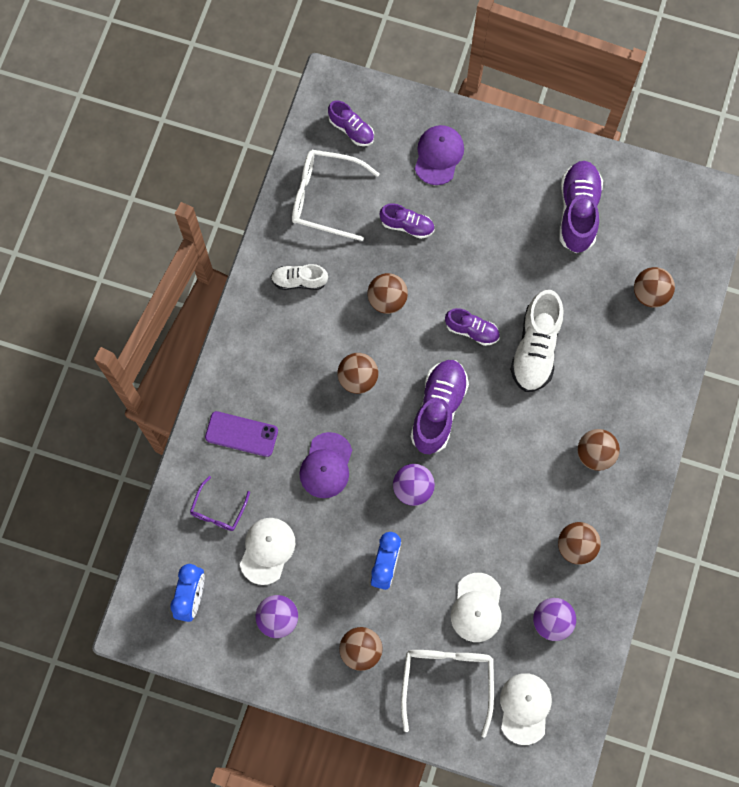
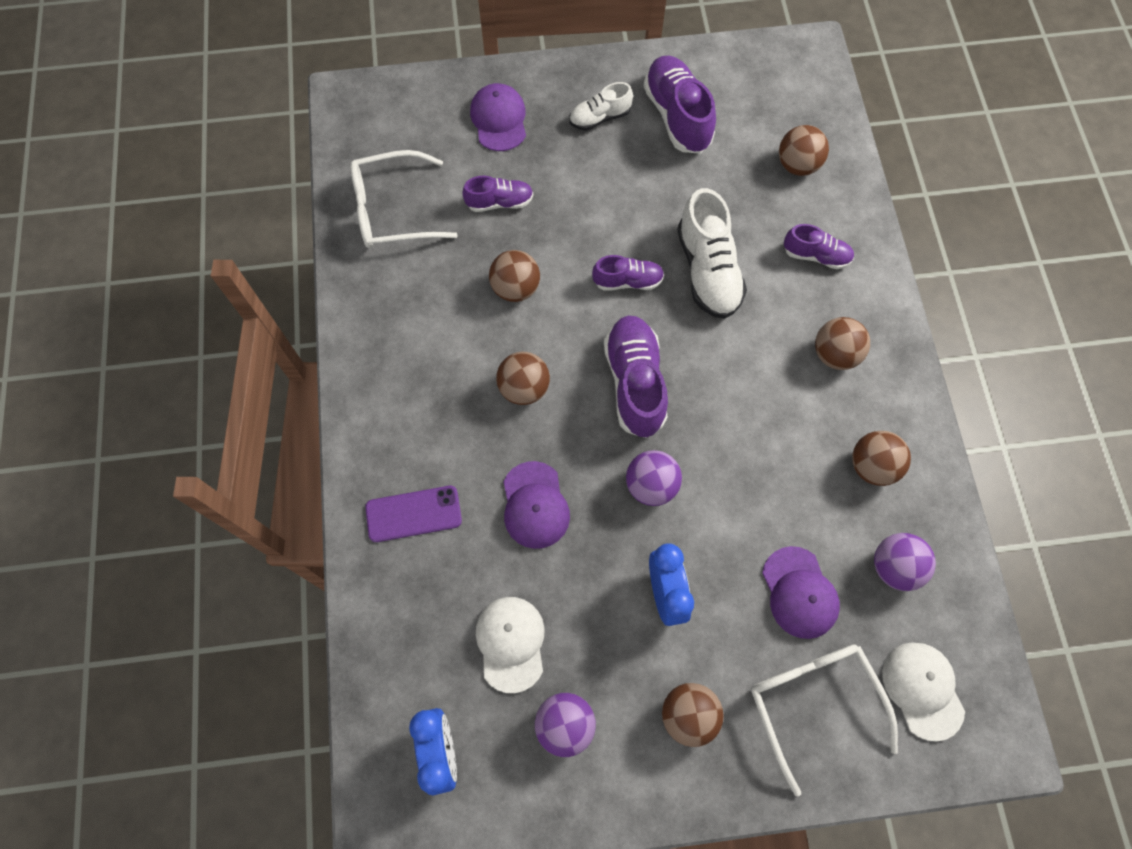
camera: 25 degrees left, 5 degrees down
purple glasses [190,476,250,531] -> none
white shoe [271,264,328,290] -> white shoe moved to [569,82,633,131]
purple shoe [328,100,374,146] -> purple shoe moved to [784,224,854,269]
white cap [451,573,502,642] -> purple cap [762,546,840,639]

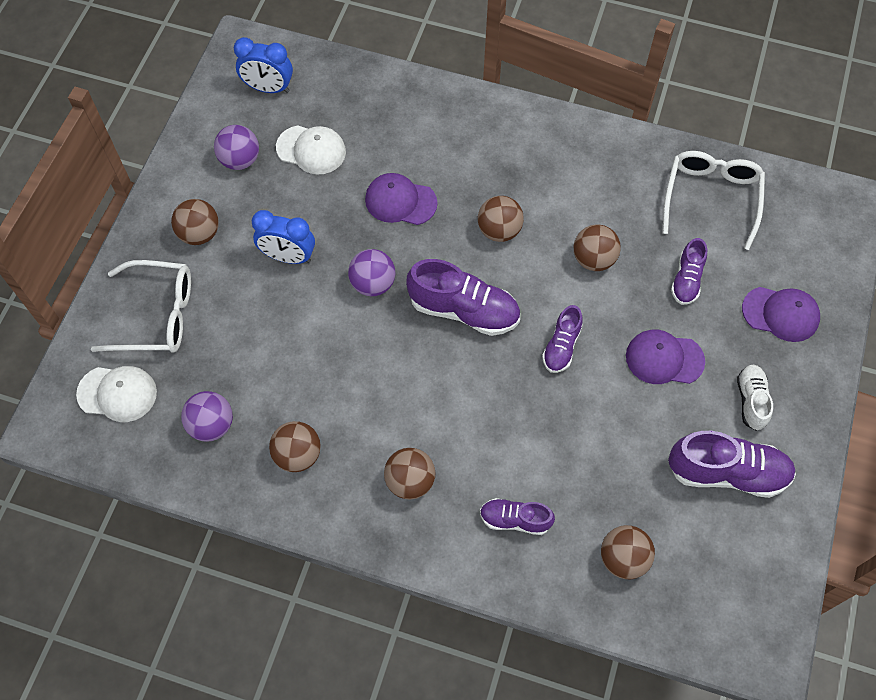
camera: 115 degrees right, 5 degrees down
purple phone [365,486,462,542] -> none
white shoe [677,188,747,319] -> none
purple cap [762,546,840,639] -> purple cap moved to [626,330,705,384]
purple shoe [784,224,854,269] -> purple shoe turned 60 degrees clockwise [480,498,555,535]

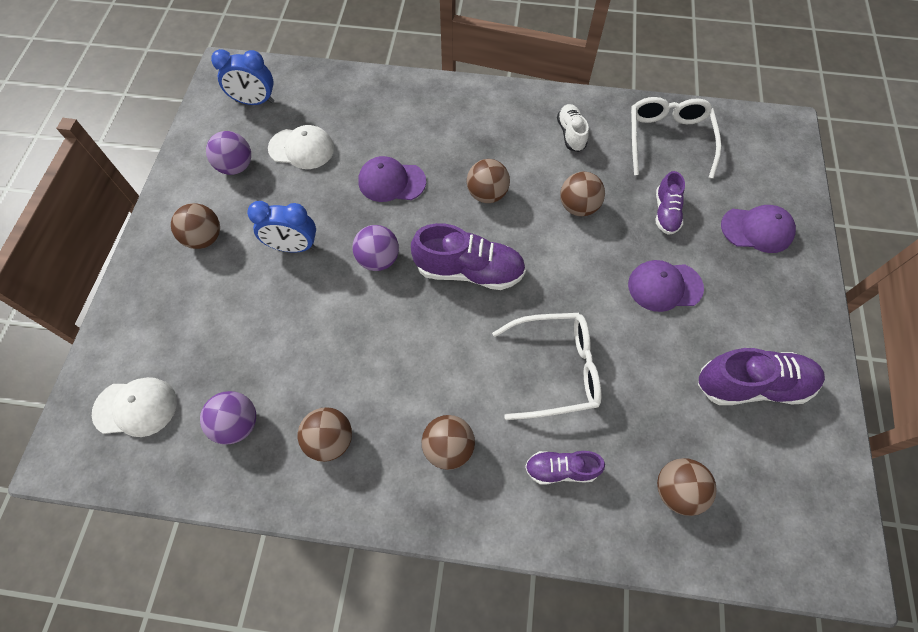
camera: 10 degrees left, 0 degrees up
white glasses [91,260,191,353] -> white glasses moved to [492,313,601,420]
purple shoe [542,305,583,373] -> none
white shoe [737,365,773,431] -> white shoe moved to [557,104,589,152]

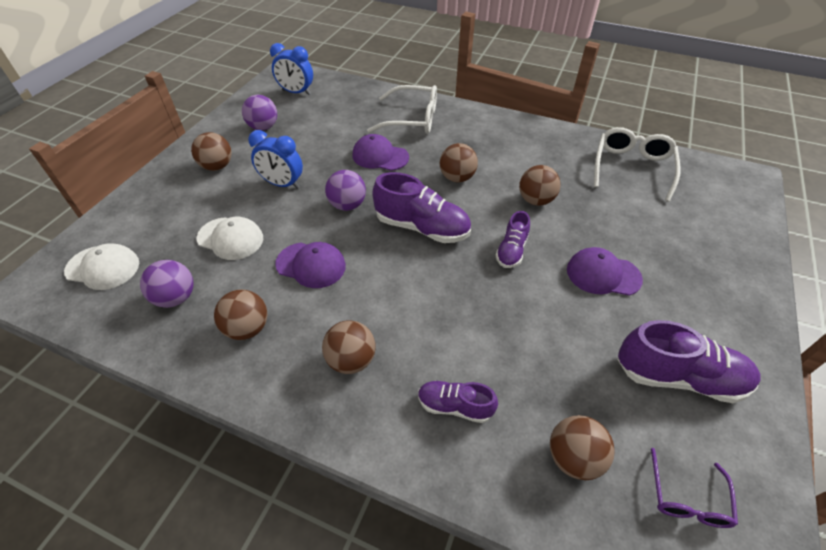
camera: 15 degrees right, 15 degrees down
white cap [268,125,334,169] -> white cap moved to [197,217,263,260]
white glasses [492,313,601,420] -> white glasses moved to [367,85,437,134]
white shoe [557,104,589,152] -> none
purple shoe [656,171,685,235] -> purple shoe moved to [495,211,530,268]
purple cap [721,205,796,253] -> purple cap moved to [275,242,346,288]
none -> purple glasses [651,448,738,528]

